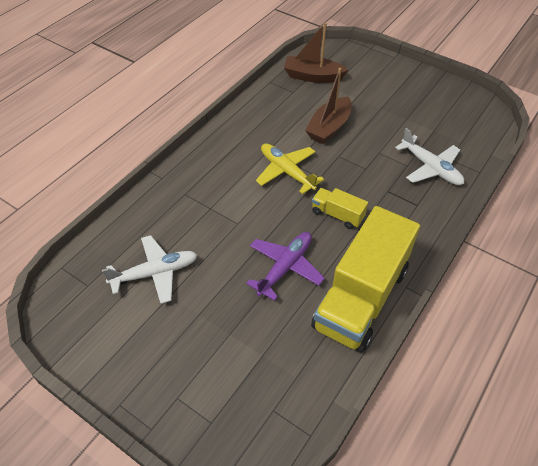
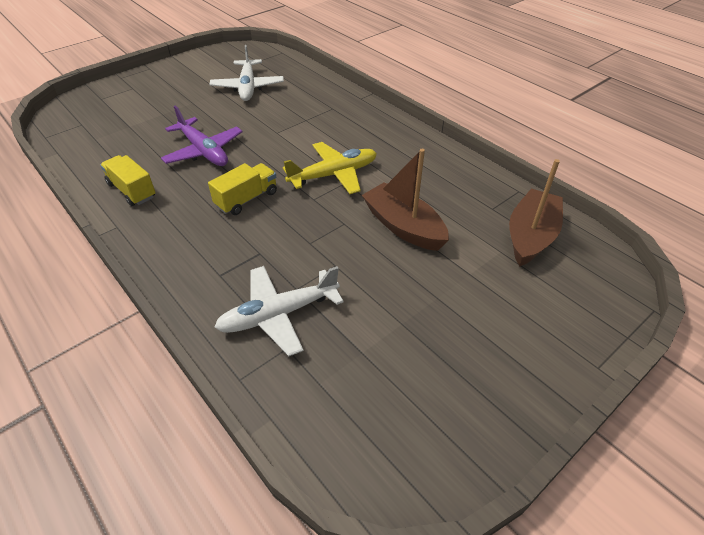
camera: 105 degrees right, 5 degrees down
yellow truck [311,206,420,352] -> yellow truck [100,155,156,206], size x0.45

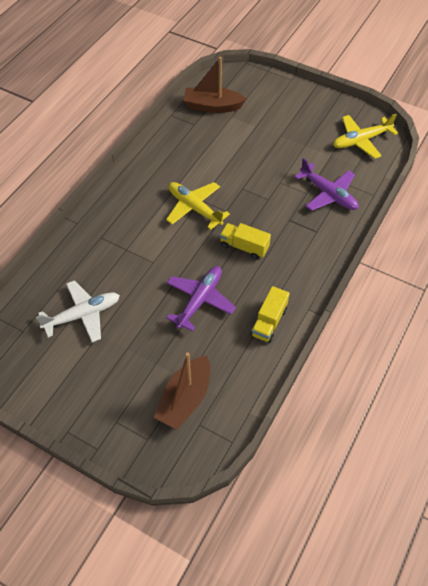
camera: 110 degrees left, 10 degrees up
white plane [214,266,344,356] -> purple plane [295,158,359,211]
brown boat [362,149,449,251] -> brown boat moved to [154,352,210,429]
none -> yellow plane [333,114,398,159]

